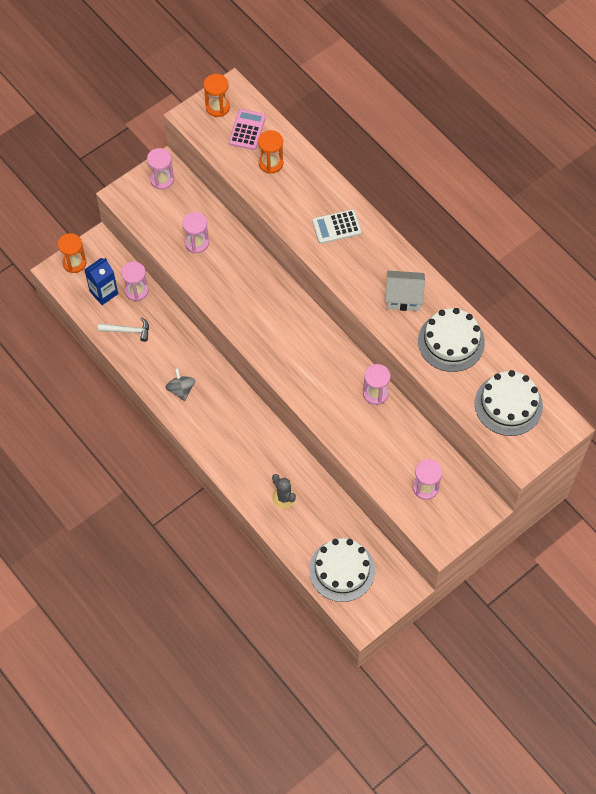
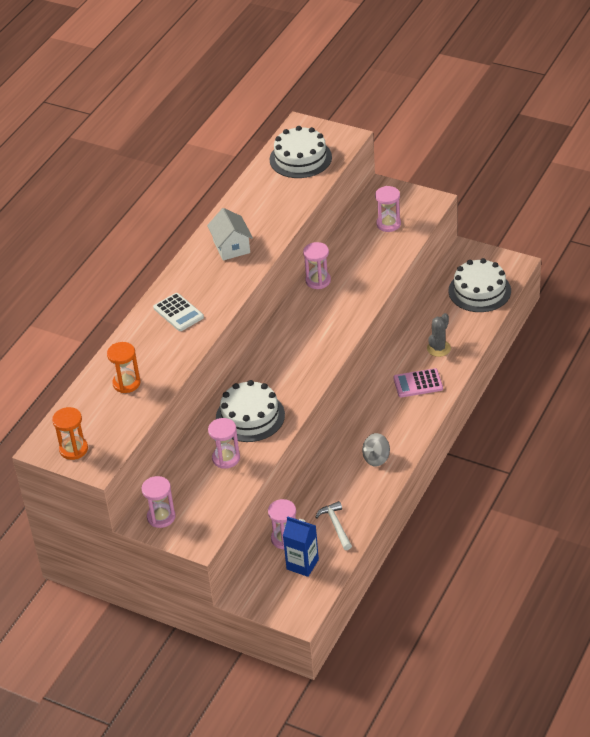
camera: 110 degrees left, 20 degrees down
orange hourglass [58,233,86,273] -> none
pink calculator [229,109,266,150] -> pink calculator moved to [393,368,443,398]
white cake [418,308,485,372] -> white cake moved to [216,380,285,442]

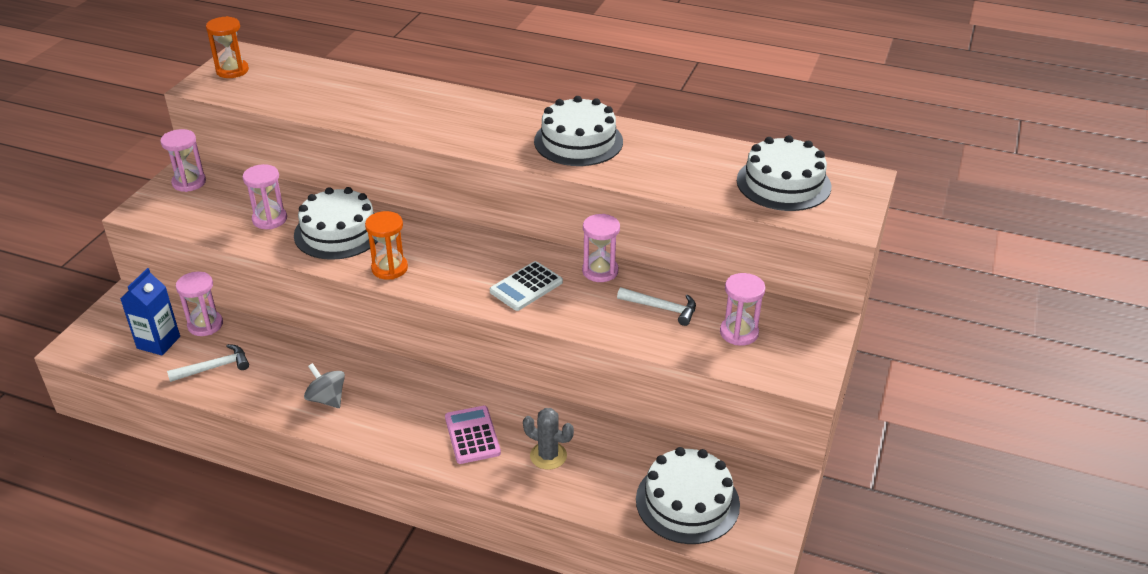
camera: 80 degrees right, 5 degrees down
orange hourglass [107,342,141,393] -> orange hourglass moved to [365,211,408,280]
white calculator [153,293,204,331] -> white calculator moved to [490,261,563,311]
white house [207,208,253,260] -> white cake [534,96,623,166]
none -> white hammer [617,287,696,326]

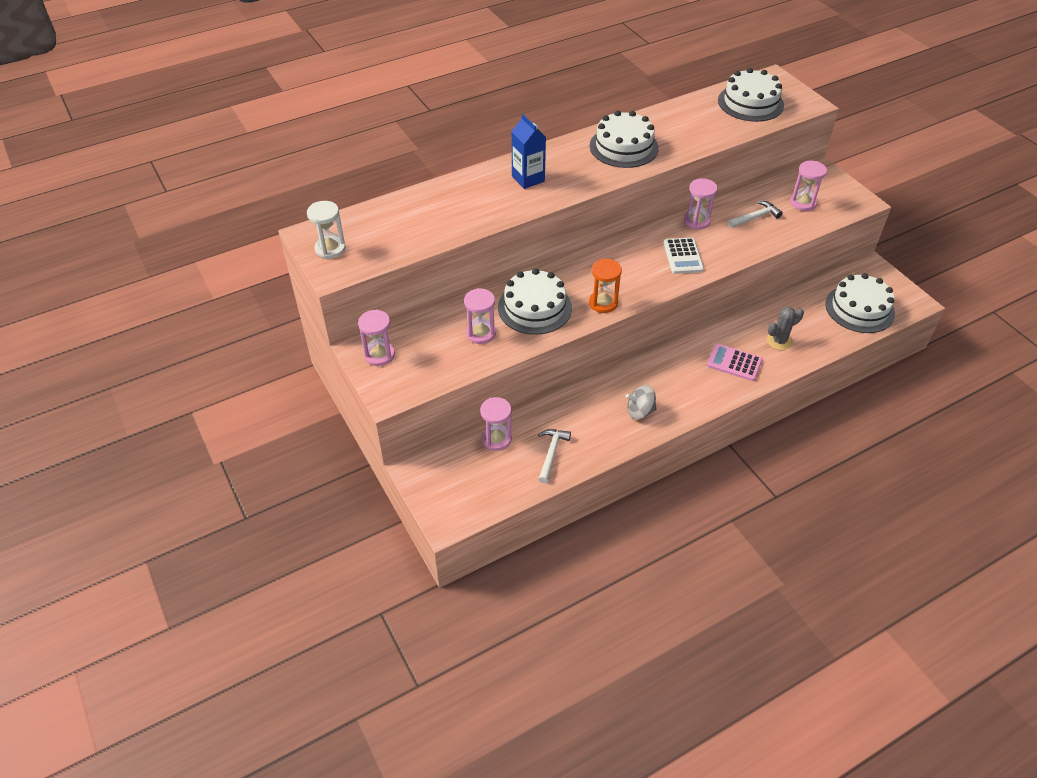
camera: 50 degrees left, 10 degrees up
blue carton [120,268,180,356] -> blue carton moved to [511,114,546,189]
orange hourglass [206,16,249,78] -> white hourglass [307,201,346,259]

